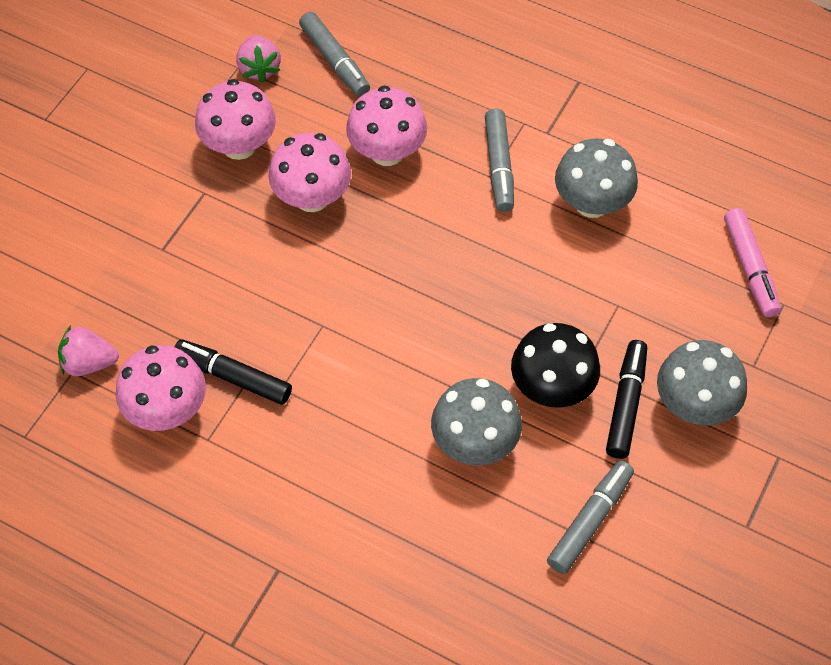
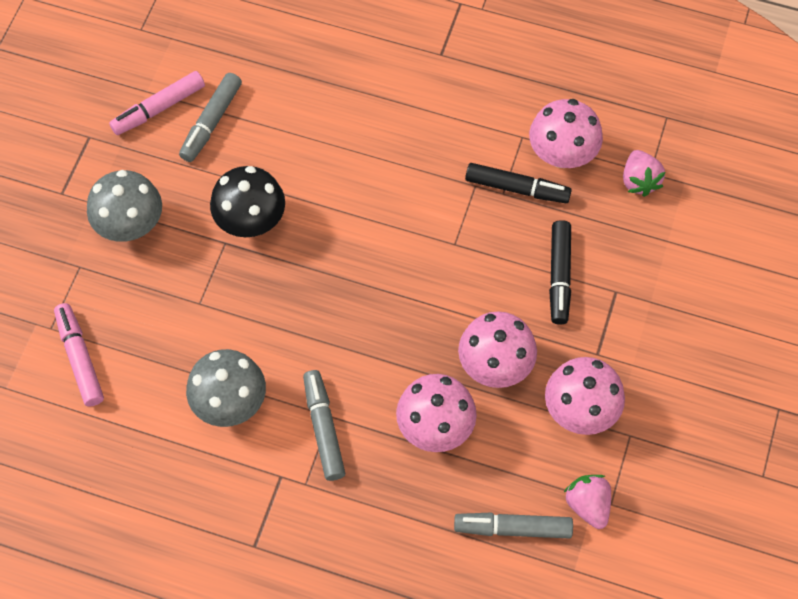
camera: 170 degrees right, 5 degrees up
pink strawberry [58,325,119,376] -> pink strawberry turned 90 degrees clockwise [623,150,665,197]
grey marker [299,12,370,97] -> grey marker turned 45 degrees counterclockwise [454,512,573,539]
grey mushroom [431,378,522,466] -> none
black marker [606,340,647,459] -> black marker moved to [549,220,571,325]
none -> pink marker [109,71,205,135]

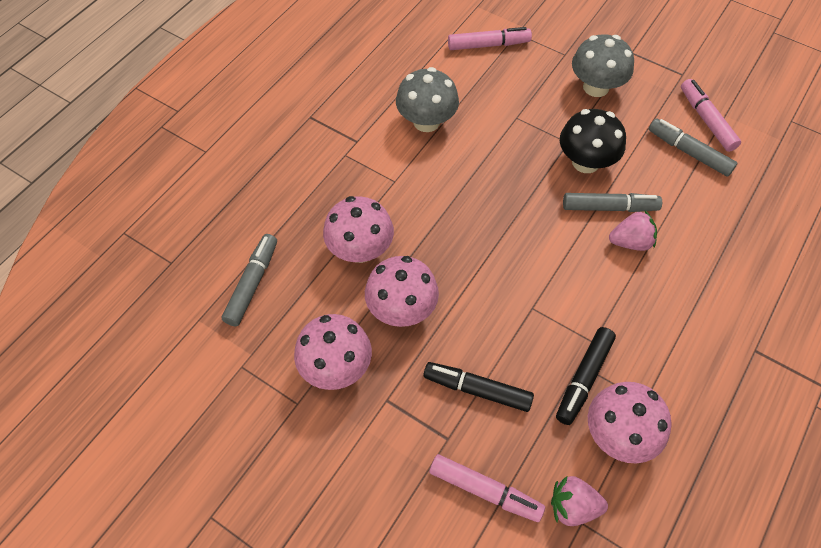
camera: 105 degrees right, 5 degrees down
grey marker [303,370,345,481] -> grey marker moved to [563,193,662,212]
pink strawberry [564,475,611,529] -> pink strawberry moved to [609,211,657,251]
none -> pink marker [429,454,545,522]

